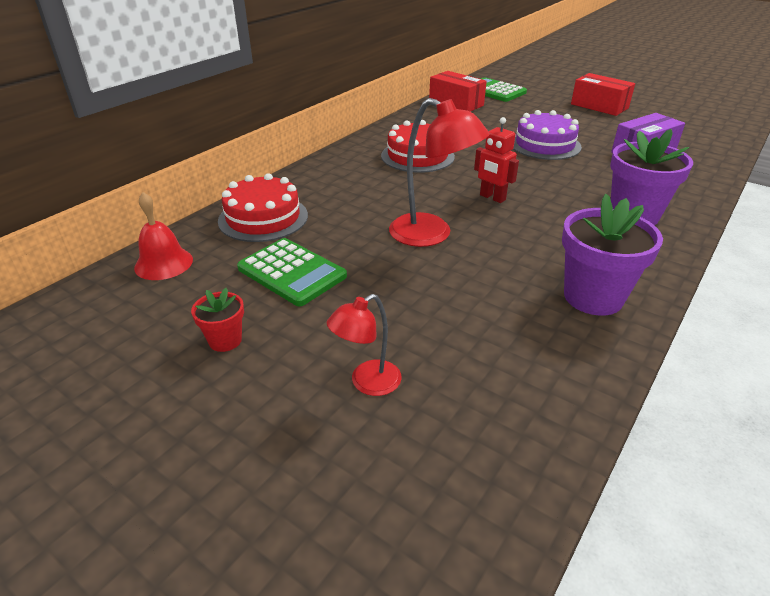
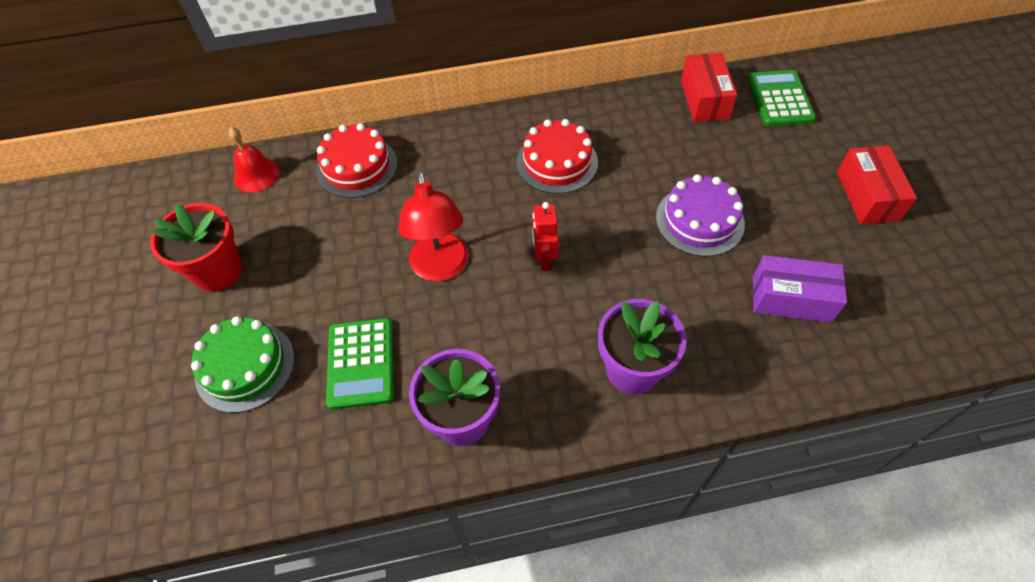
camera: 45 degrees right, 20 degrees up
red flower pot [191,288,244,352] -> red flower pot [150,203,242,292], size x1.96
green calculator [237,238,347,306] -> green calculator moved to [326,318,394,410]
red lamp [326,294,402,396] -> green cake [191,316,294,413]

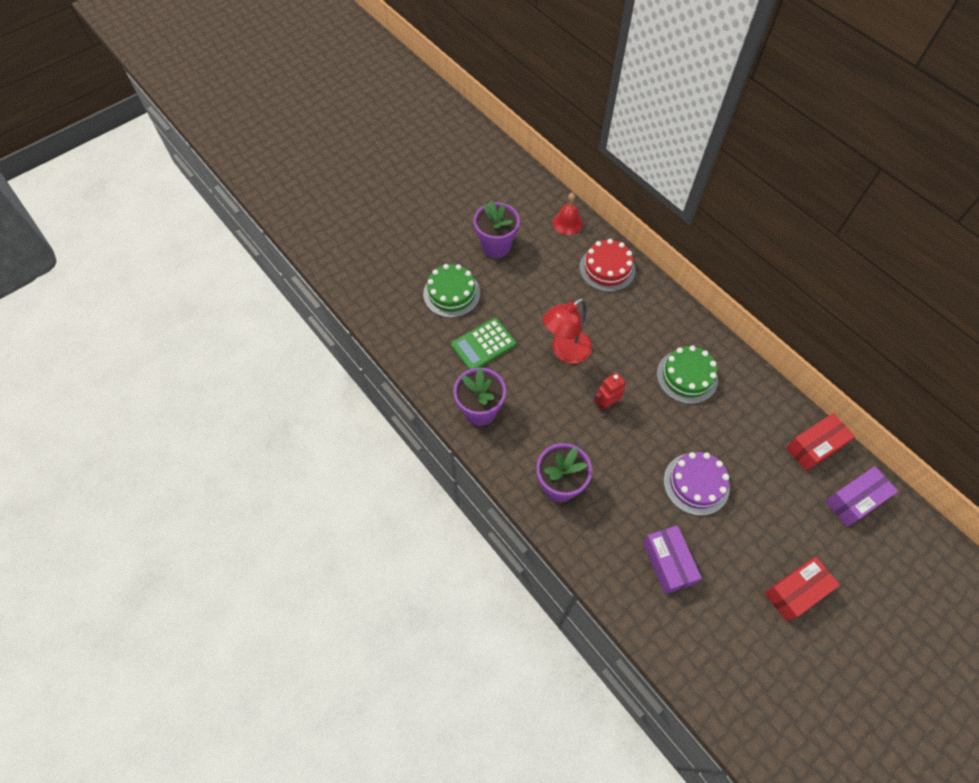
camera: 60 degrees right, 5 degrees up
red flower pot [150,203,242,292] -> purple flower pot [474,201,520,258]
red cake [516,119,598,194] -> green cake [657,345,718,404]
green calculator [747,70,816,126] -> purple box [825,466,898,527]

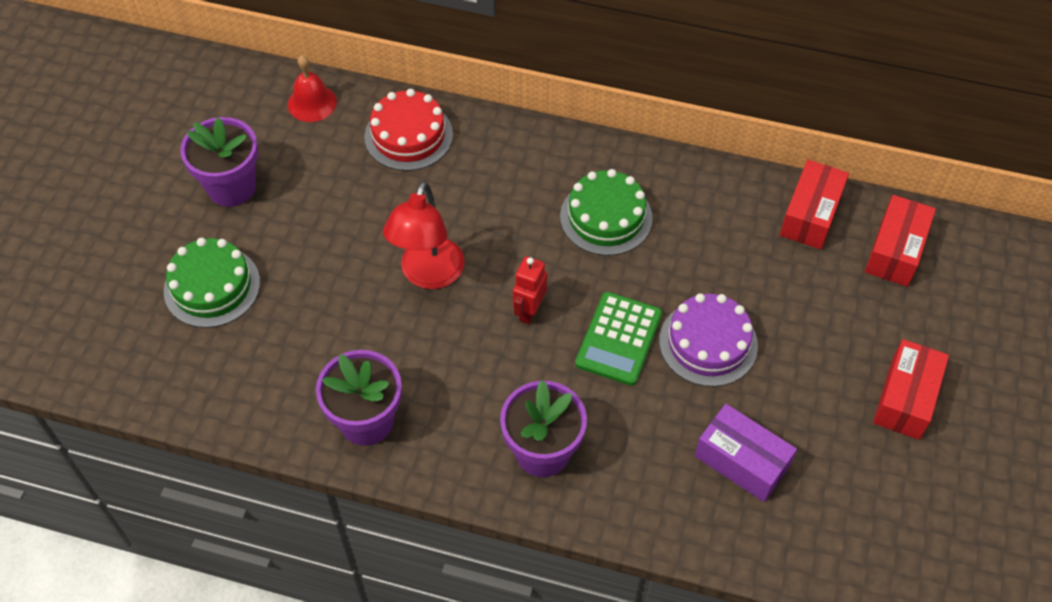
camera: 35 degrees left, 5 degrees down
green calculator [451,318,516,370] -> green calculator moved to [575,292,662,386]
purple box [825,466,898,527] -> red box [865,195,936,287]

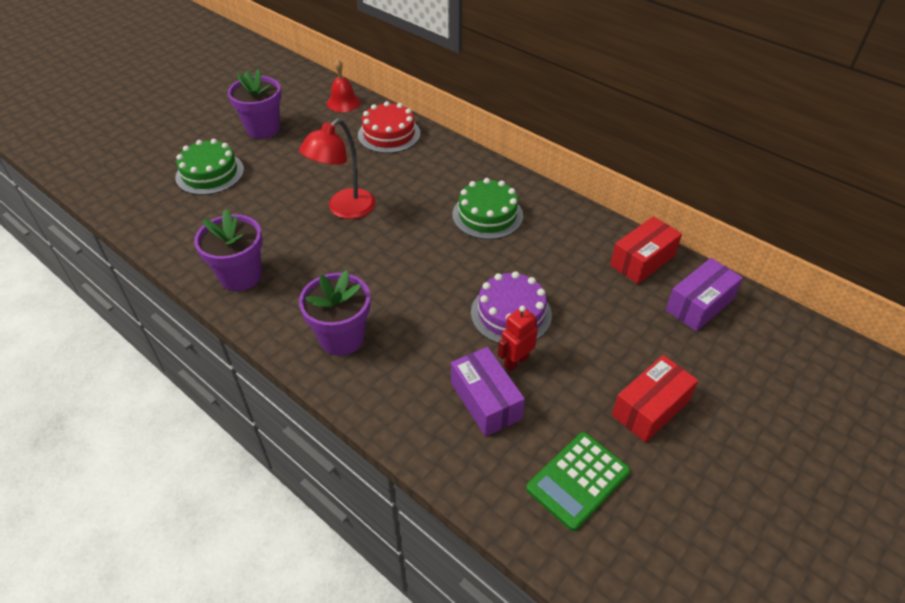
camera: 25 degrees right, 10 degrees down
red robot [513,256,547,324] -> red robot moved to [498,306,538,372]
green calculator [575,292,662,386] -> green calculator moved to [526,432,630,531]
red box [865,195,936,287] -> purple box [666,258,743,331]

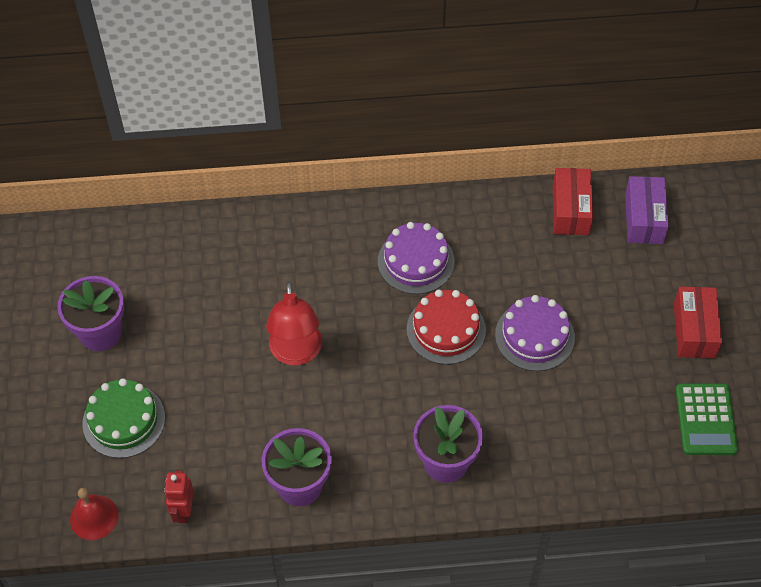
camera: 45 degrees left, 10 degrees up
red bell [327,60,360,112] -> red bell moved to [70,488,119,540]
red cake [358,101,420,153] -> red cake moved to [407,290,486,365]
purple box [451,347,525,437] -> none
green cake [452,178,523,240] -> purple cake [378,222,454,294]
red robot [498,306,538,372] -> red robot moved to [164,470,194,523]

